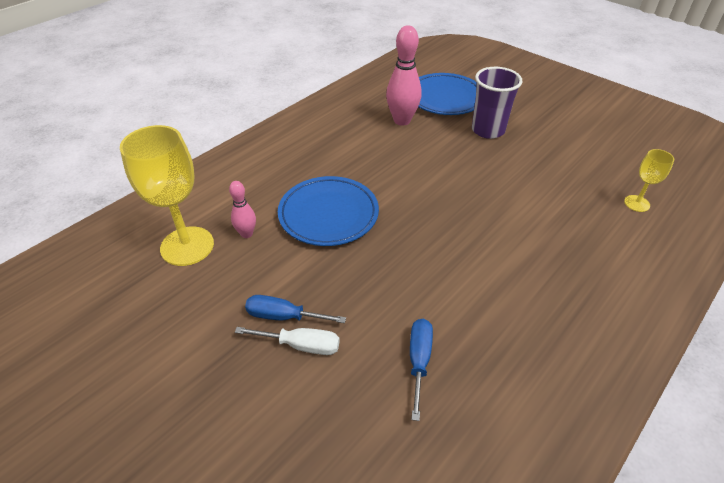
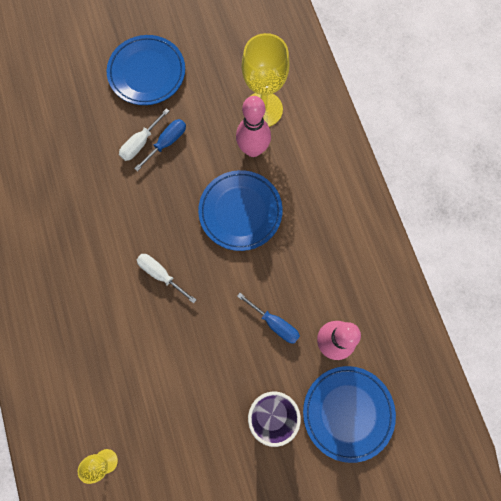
camera: 120 degrees right, 30 degrees up
pink bowling pin [229,181,256,238] -> pink bowling pin [236,96,271,157], size x1.81
blue screwdriver [410,319,433,421] -> blue screwdriver moved to [237,293,300,343]
none -> blue plate [107,35,185,105]
none -> white screwdriver [137,254,196,304]

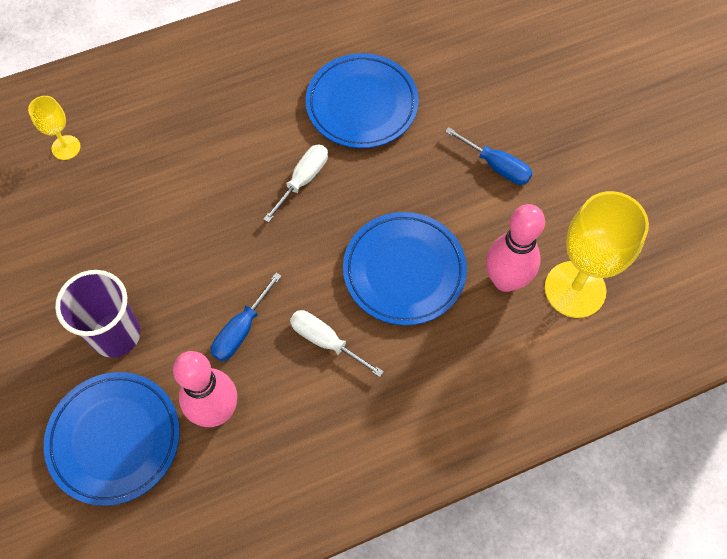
camera: 85 degrees right, 10 degrees down
blue plate [107,35,185,105] -> blue plate moved to [306,53,419,148]
white screwdriver [119,108,169,161] -> white screwdriver moved to [290,310,384,377]

